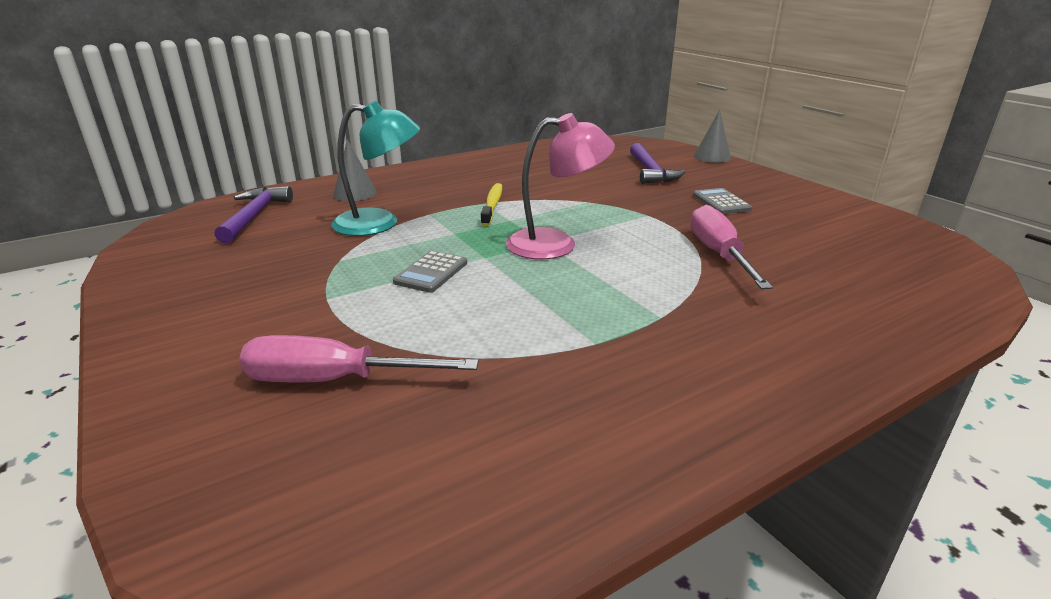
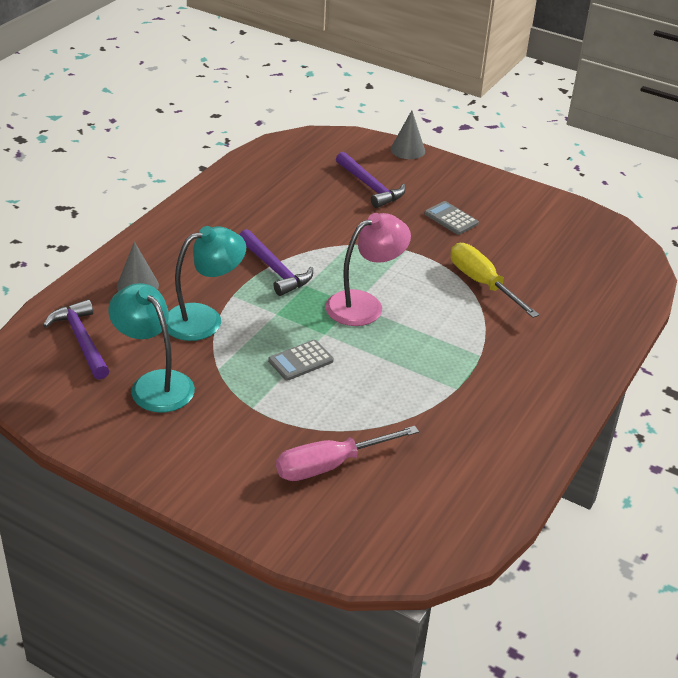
camera: 30 degrees left, 10 degrees up
grey calculator [393,251,467,293] -> grey calculator turned 60 degrees clockwise [268,340,334,381]
yellow toothbrush [481,183,502,226] -> purple hammer [239,229,313,296]
pink screwdriver [690,205,773,289] -> yellow screwdriver [451,243,539,318]
none -> turquoise lamp [109,283,195,412]

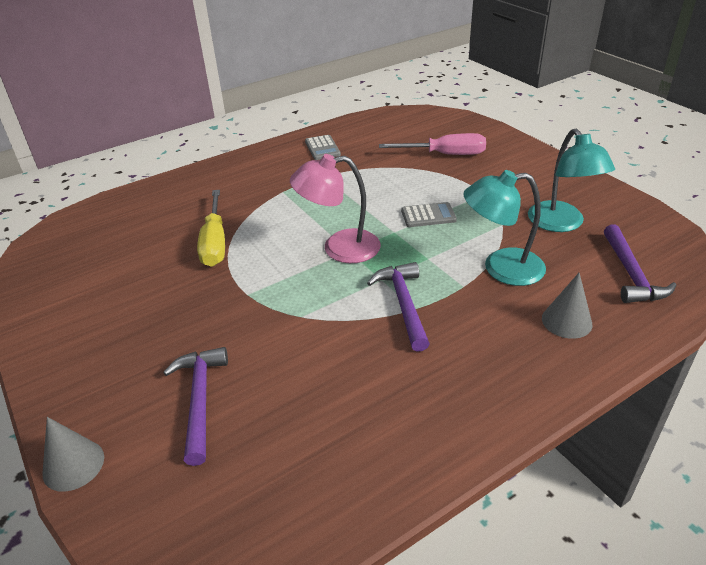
camera: 150 degrees left, 0 degrees up
grey calculator [424,201,479,235] -> grey calculator moved to [305,135,341,160]

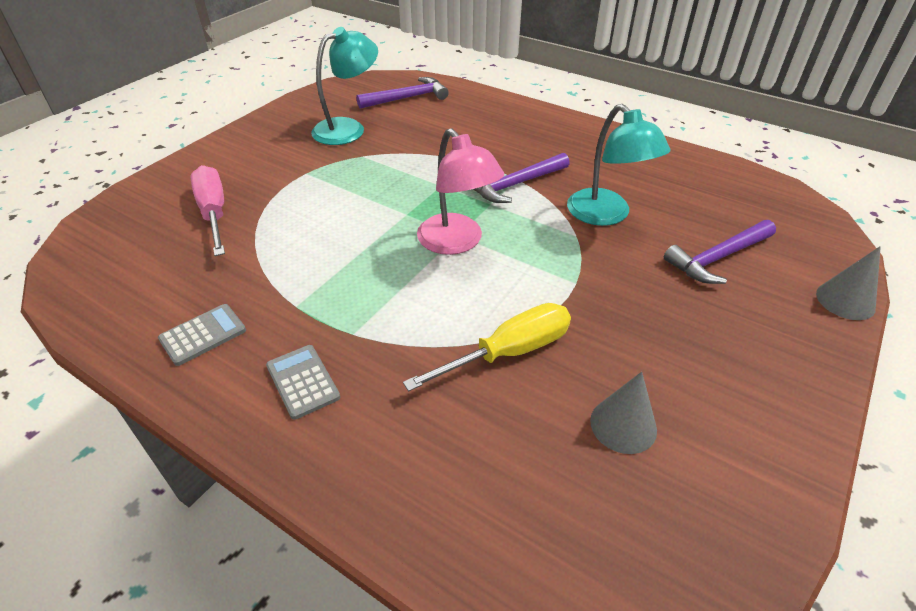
camera: 115 degrees left, 5 degrees up
grey calculator [401,202,457,227] -> grey calculator moved to [266,345,340,420]
turquoise lamp [463,170,546,286] -> turquoise lamp moved to [567,104,670,226]
grey cone [542,272,592,339] -> grey cone moved to [590,372,657,454]

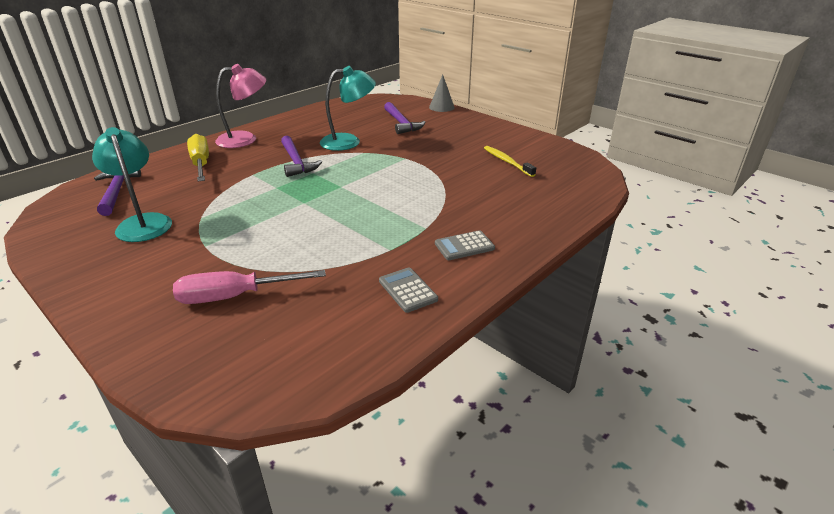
camera: 80 degrees left, 10 degrees down
yellow screwdriver [403,303,571,392] -> yellow screwdriver moved to [187,134,209,181]
pink lamp [417,128,504,255] -> pink lamp moved to [215,64,266,148]
grey cone [590,372,657,454] -> yellow toothbrush [484,146,536,177]

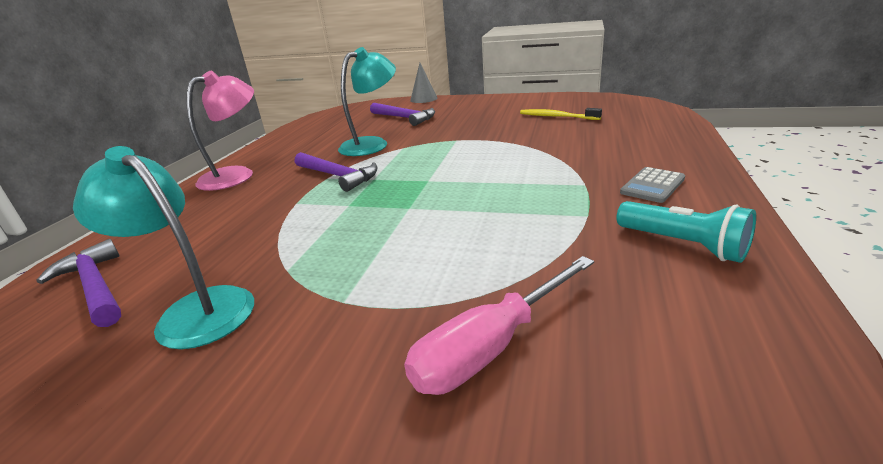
camera: 25 degrees left, 5 degrees down
yellow screwdriver [187,134,209,181] -> none
grey calculator [379,267,438,313] -> turquoise flashlight [617,201,756,263]

